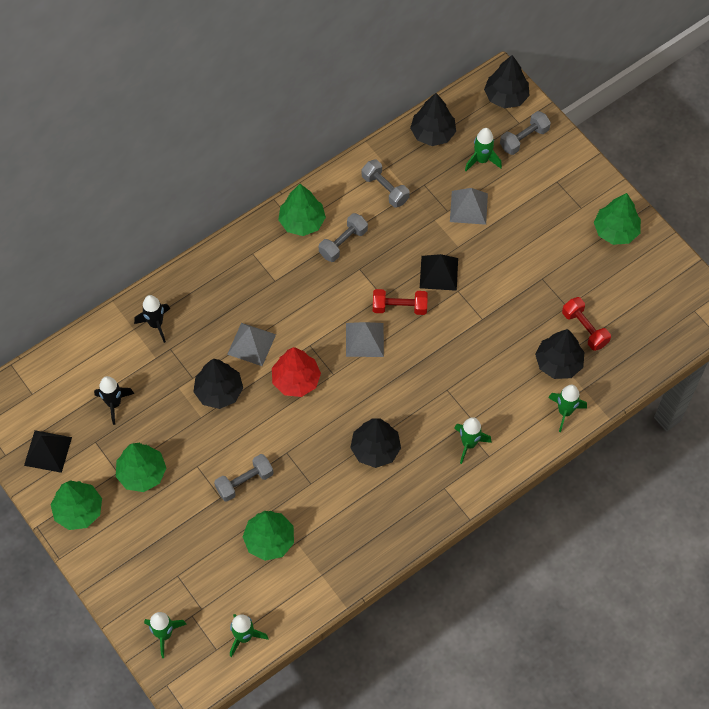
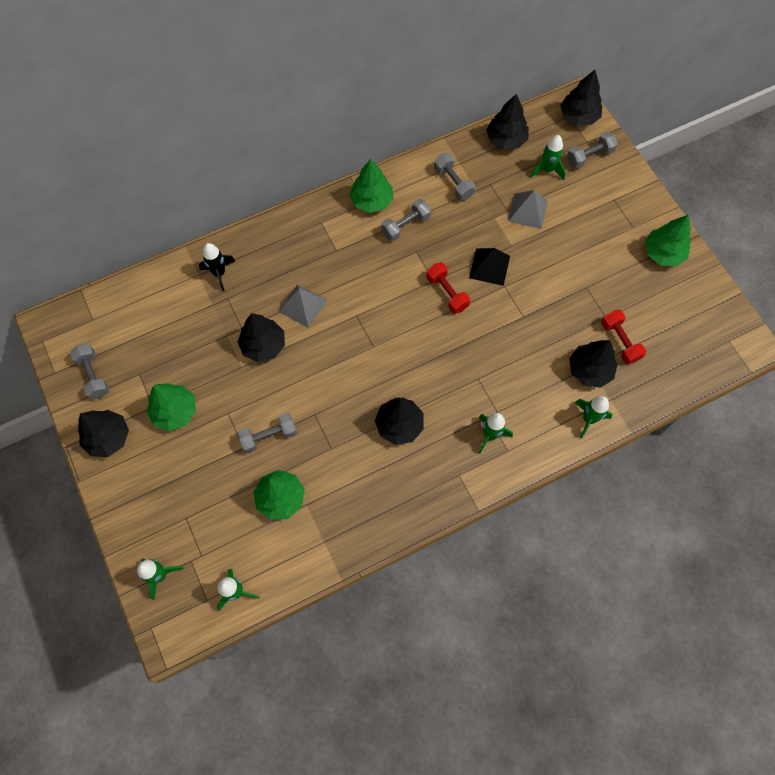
camera: 10 degrees right, 5 degrees up
black pyramid [24,430,72,473] -> grey dumbbell [70,344,109,400]
green tree [51,480,102,530] -> black tree [78,410,129,457]
black rocket [94,376,134,425] -> none
red tree [272,347,321,397] -> none
grey pyramid [346,322,384,357] -> none
red dumbbell [373,289,428,315] -> red dumbbell turned 45 degrees clockwise [426,262,470,314]

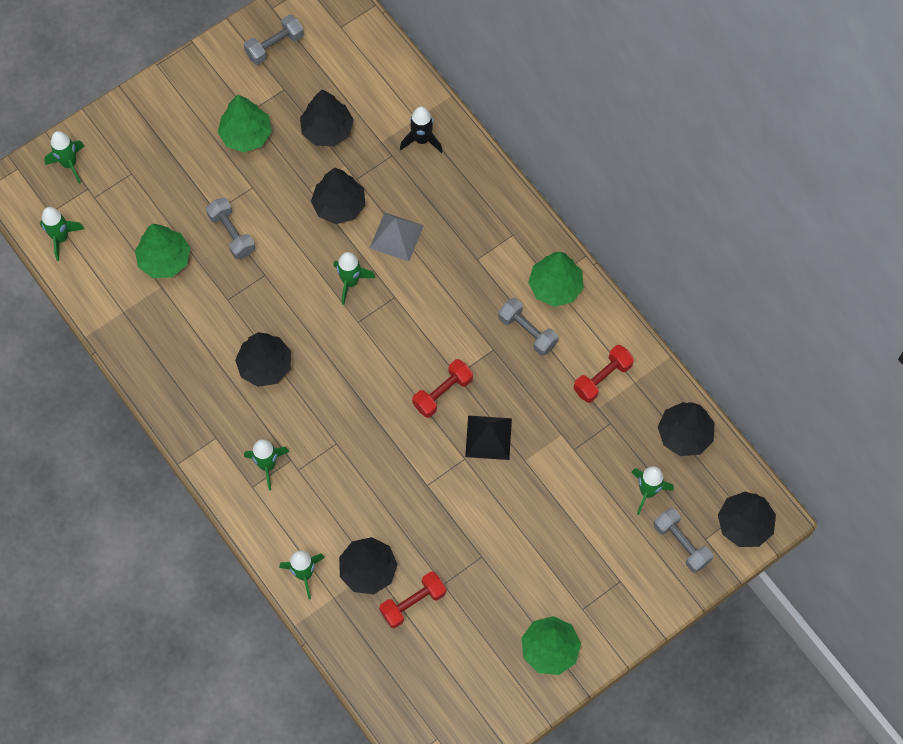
camera: 80 degrees right, 0 degrees up
black tree [78,410,129,457] -> black tree moved to [300,90,354,146]
grey dumbbell [434,153,475,200] -> red dumbbell [573,345,634,403]
grey pyramid [508,190,548,229] -> none
none -> green rocket [334,252,375,305]

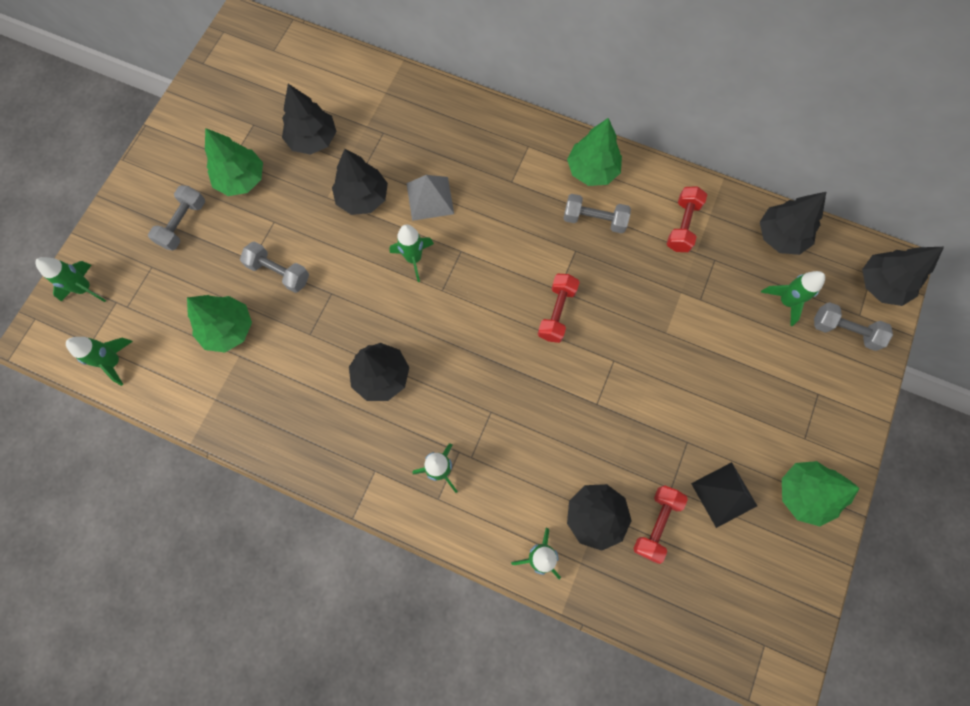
camera: 30 degrees left, 5 degrees up
grey dumbbell [244,14,304,65] -> grey dumbbell moved to [148,185,205,251]
black rocket [400,106,443,153] -> none
black pyramid [465,416,512,460] -> black pyramid moved to [691,462,757,528]

